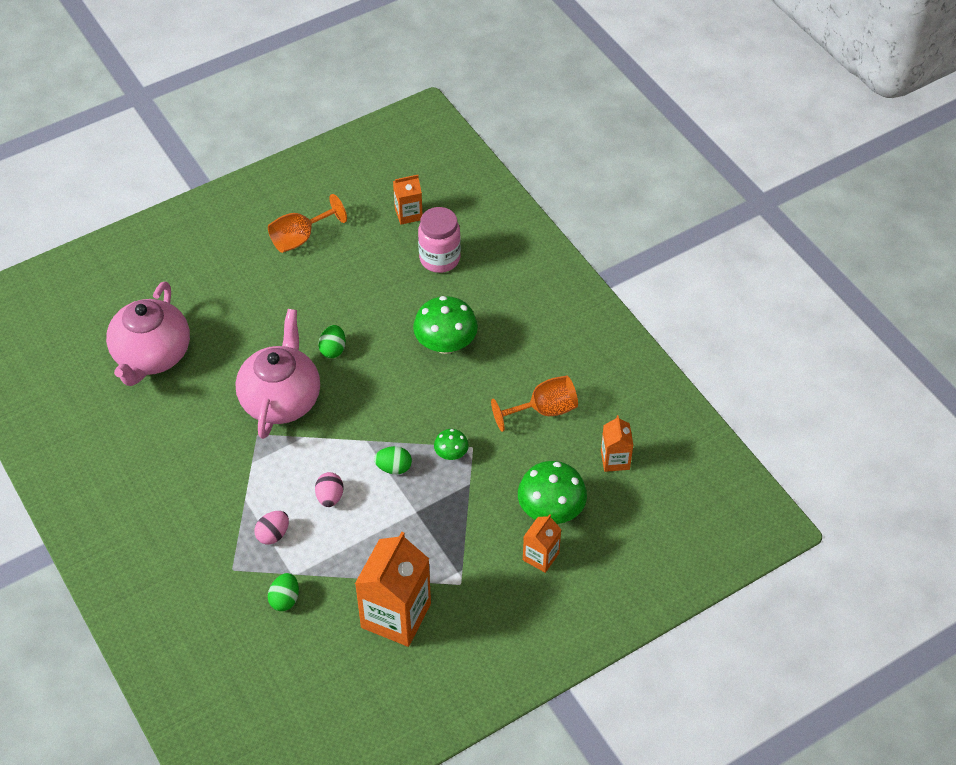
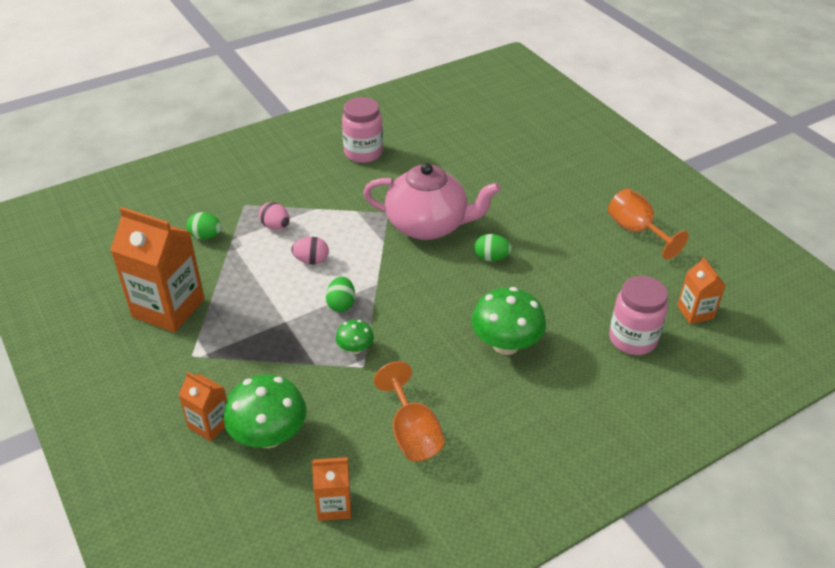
camera: 90 degrees right, 10 degrees down
pink teapot [106,282,190,386] -> none
none -> pink jar [342,97,383,163]

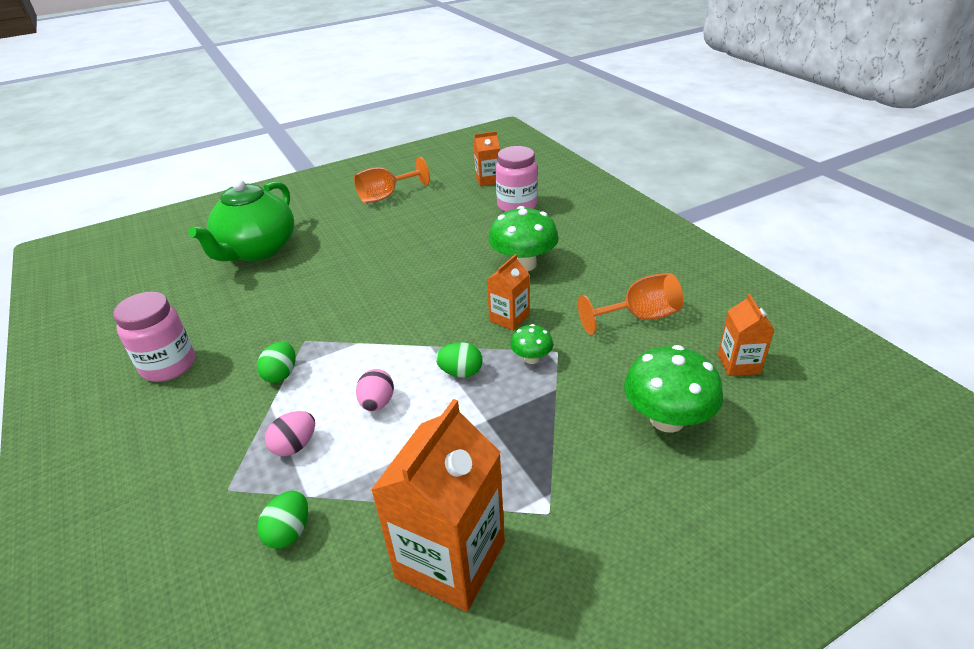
camera: 85 degrees left, 5 degrees down
orange carton [178,372,227,442] -> orange carton moved to [487,254,529,331]
pink teapot [363,163,501,240] -> none
green egg [474,234,512,261] -> green egg moved to [257,342,296,383]
none -> green teapot [188,179,294,261]

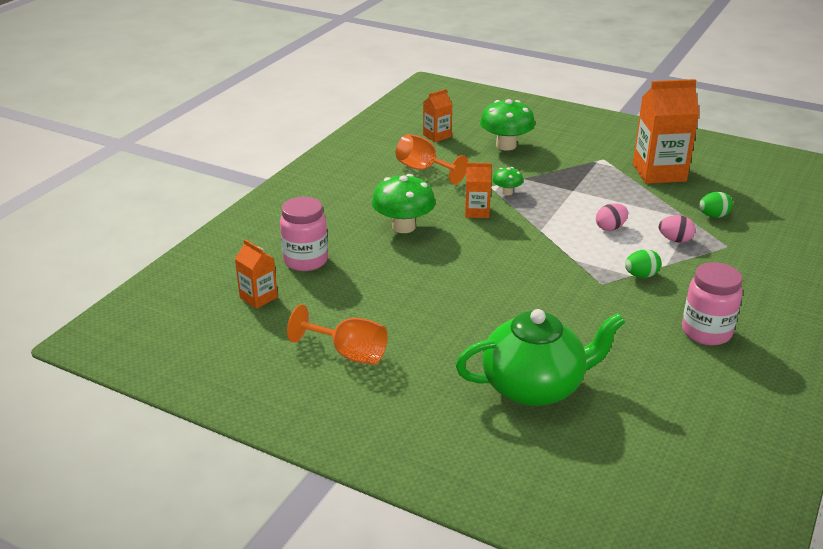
camera: 125 degrees left, 5 degrees down
green egg [436,342,482,378] -> none

